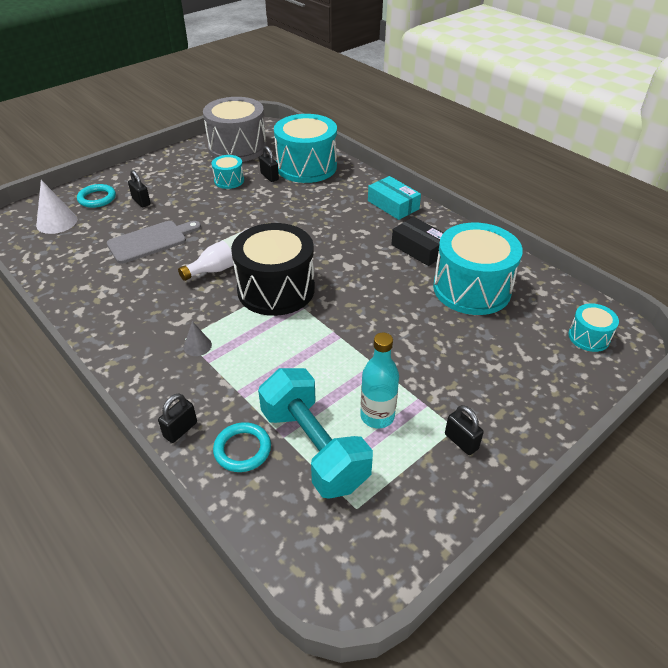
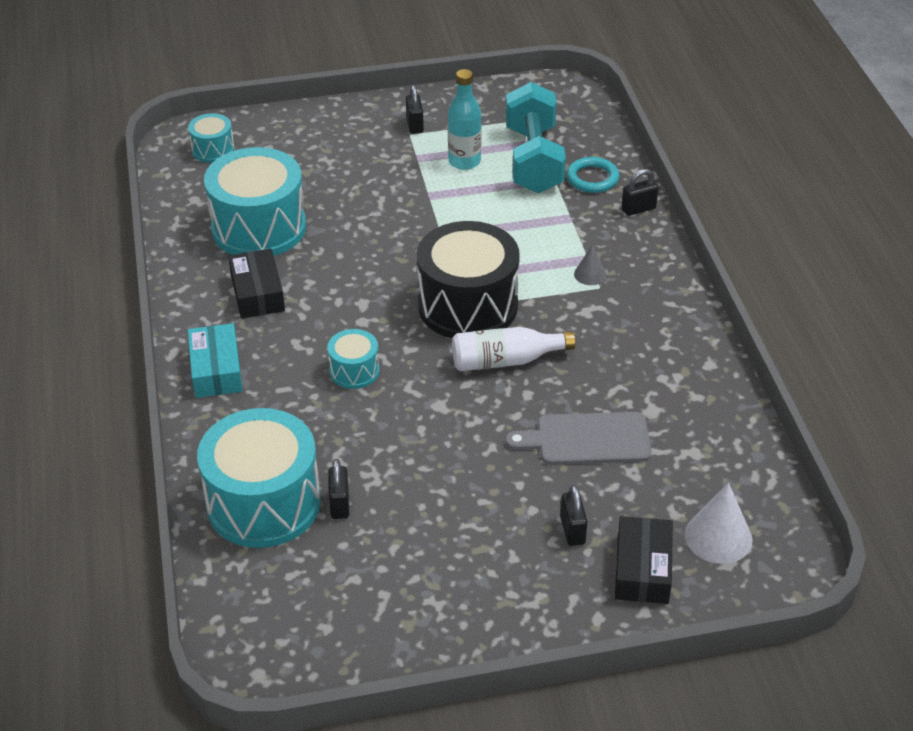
camera: 150 degrees left, 0 degrees up
turquoise ring [77,184,116,208] -> black box [615,516,673,604]
grey drum [203,97,267,162] -> none
turquoise drum [211,155,244,189] -> turquoise drum moved to [327,329,380,389]

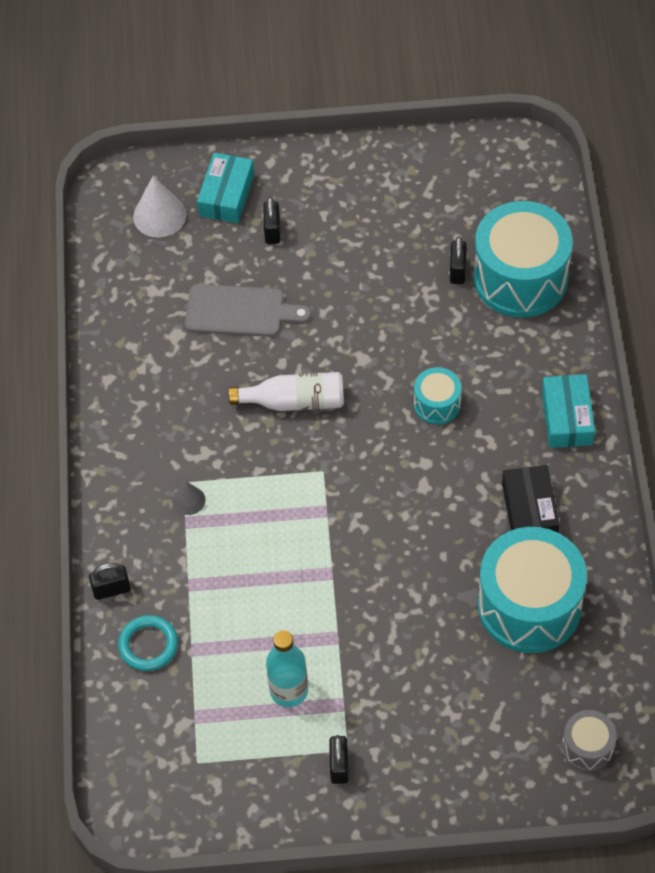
camera: 170 degrees left, 15 degrees up
turquoise drum [188,113,235,163] -> grey drum [562,710,617,772]
black drum [417,221,520,338] -> none
turquoise dumbbell [506,82,566,194] -> none
black box [615,516,673,604] -> turquoise box [197,153,254,223]

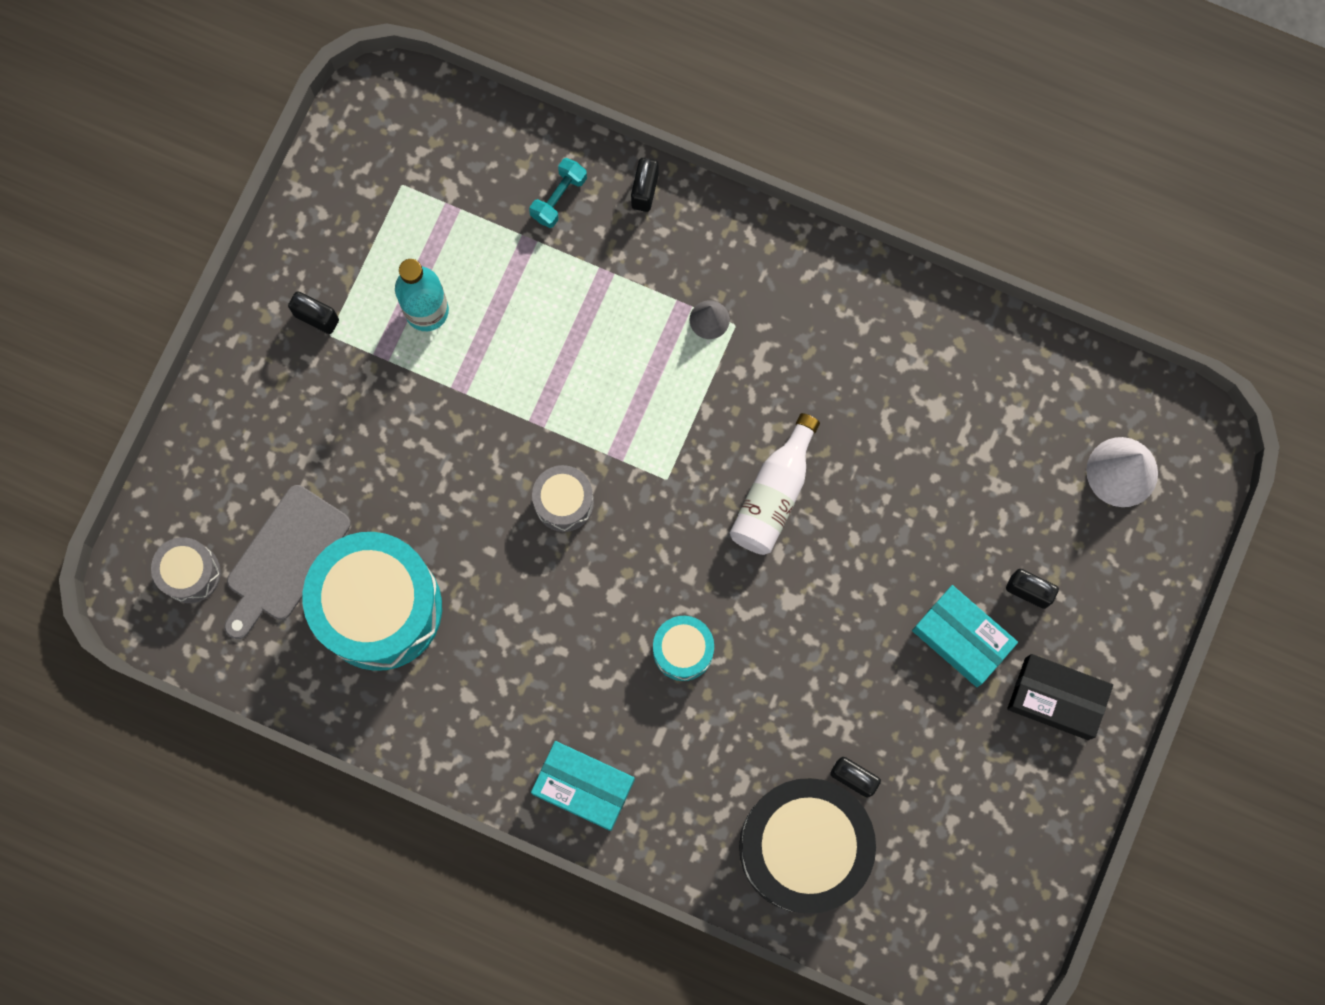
camera: 115 degrees right, 20 degrees up
turquoise ring [118,615,178,671] -> turquoise dumbbell [529,158,587,228]
grey cutting board [185,284,311,337] -> grey cutting board moved to [224,485,351,639]
turquoise box [197,153,254,223] -> turquoise box moved to [912,585,1018,687]
turquoise drum [474,201,573,317] -> black drum [739,778,876,914]
black box [502,465,560,533] -> black box moved to [1007,654,1113,740]
none -> grey drum [532,465,594,532]

